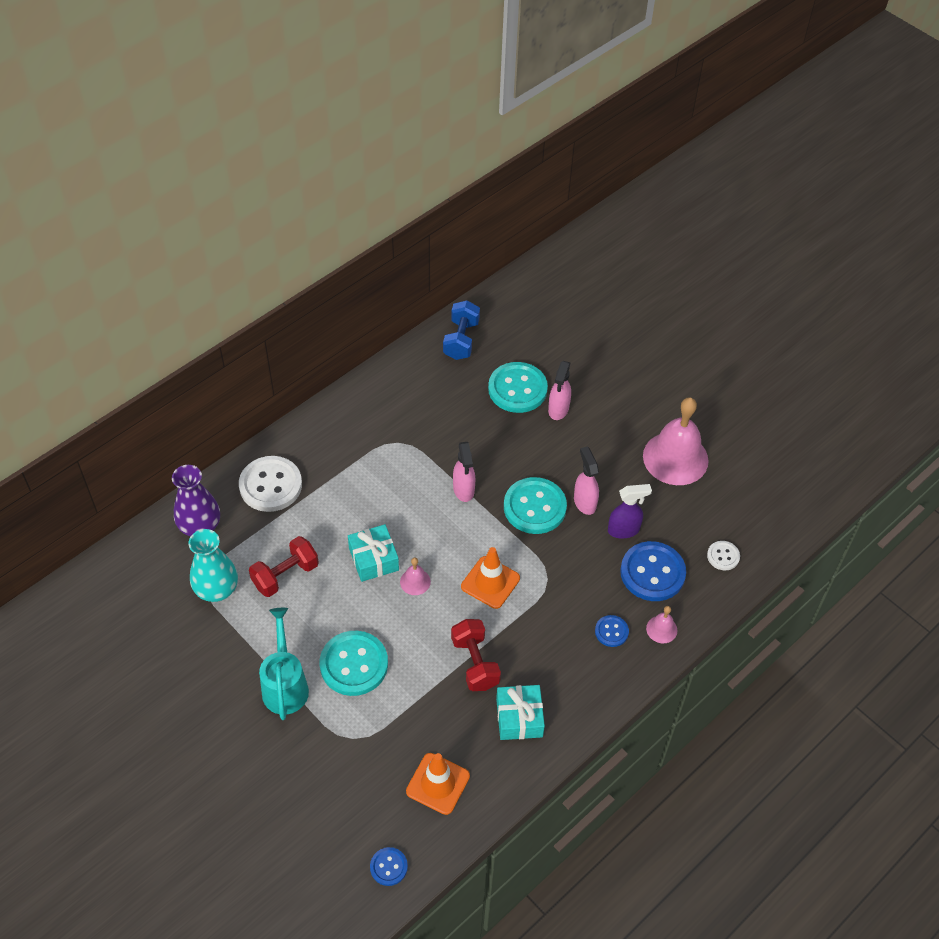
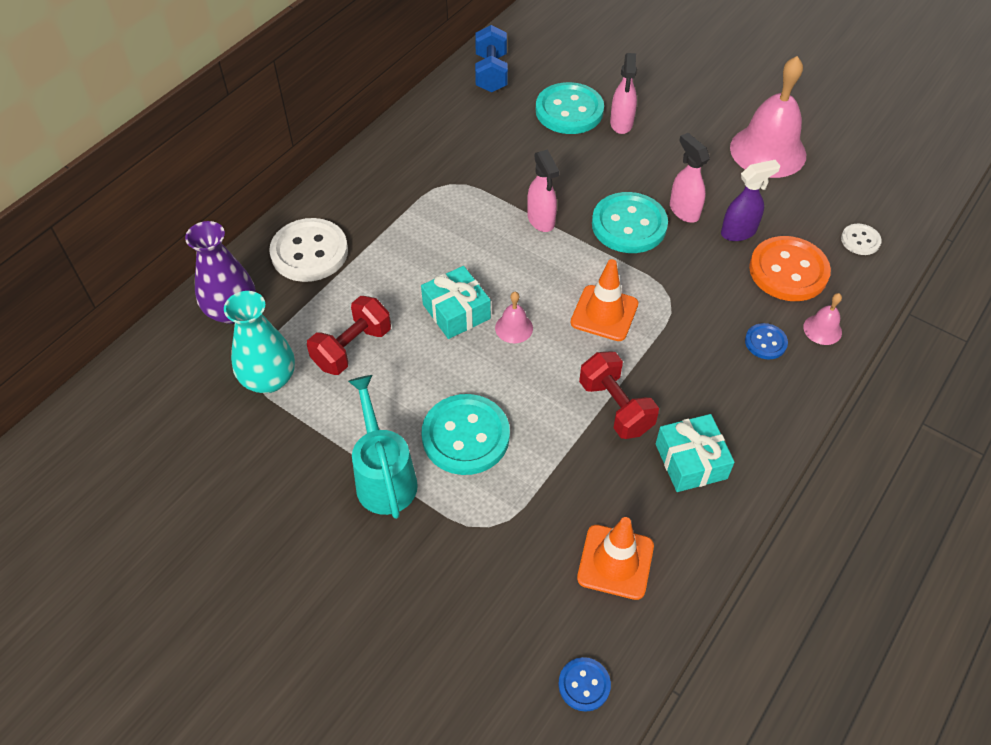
camera: 10 degrees left, 0 degrees up
blue button [620,541,686,601] -> orange button [749,236,831,301]

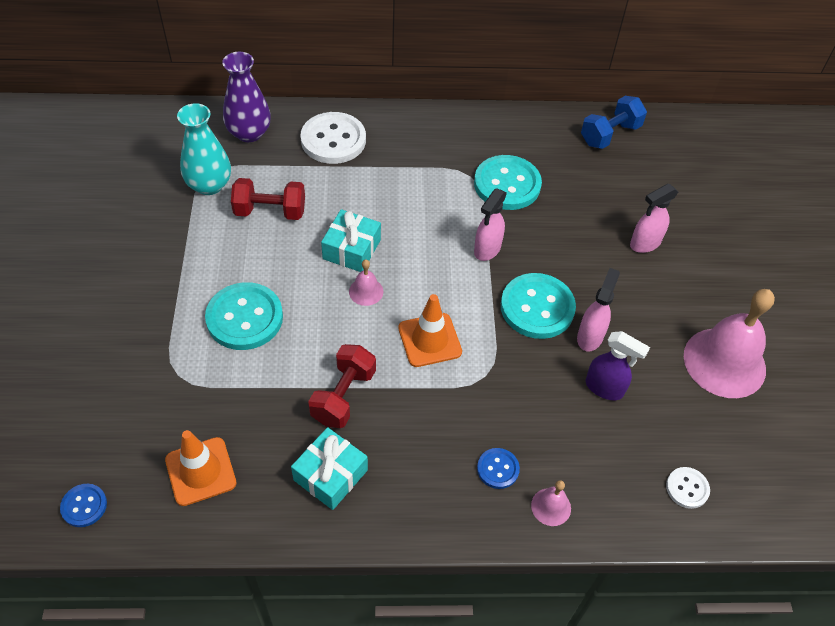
camera: 50 degrees right, 0 degrees up
turquoise watering can [348,375,418,519] -> none
turquoise button [536,82,604,134] -> turquoise button moved to [474,155,542,210]
orange button [749,236,831,301] -> none

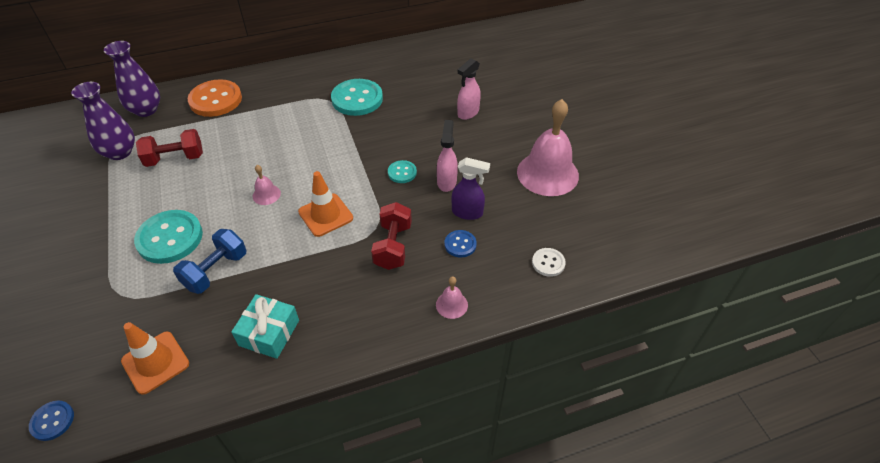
camera: 15 degrees left, 5 degrees down
turquoise vase [177,103,231,195] -> purple vase [71,82,135,160]
white button [300,112,366,164] -> orange button [188,79,242,117]
red dumbbell [308,344,376,428] -> red dumbbell moved to [371,202,412,270]
turquoise gift [321,209,381,272] -> none
pink spray bottle [474,188,507,261] -> none
blue button [477,448,520,489] -> blue button moved to [444,230,477,257]
turquoise button [501,273,576,339] -> turquoise button [388,160,417,183], size x0.50
blue dumbbell [581,96,647,149] -> blue dumbbell moved to [173,229,246,294]

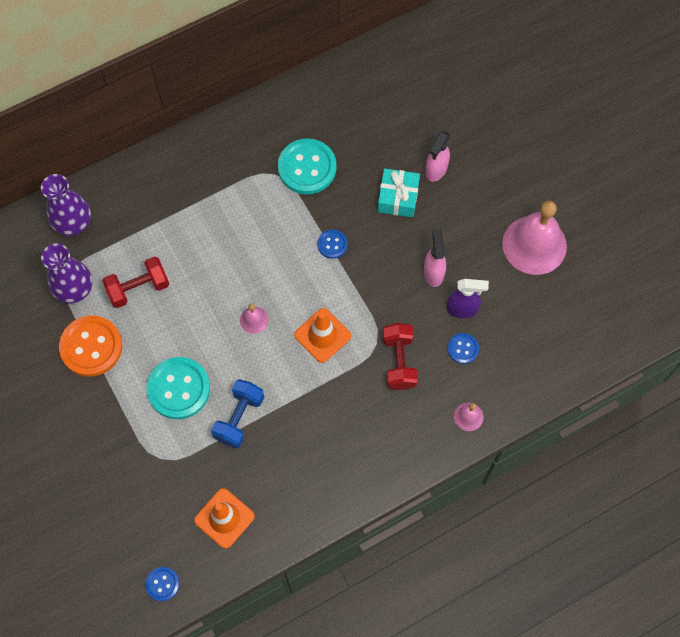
camera: 10 degrees left, 20 degrees up
orange button [188,79,242,117] -> orange button moved to [59,315,122,377]
turquoise gift [231,294,299,359] -> turquoise gift moved to [378,168,420,217]
turquoise button [388,160,417,183] -> none
white button [532,248,566,277] -> none
none -> blue button [317,229,348,259]

